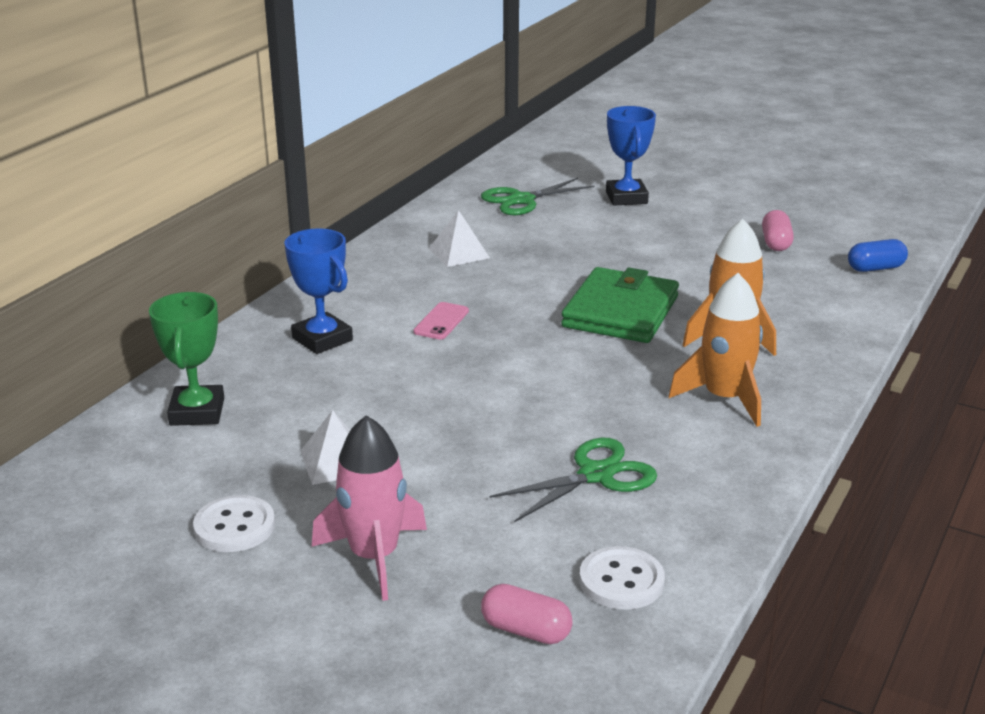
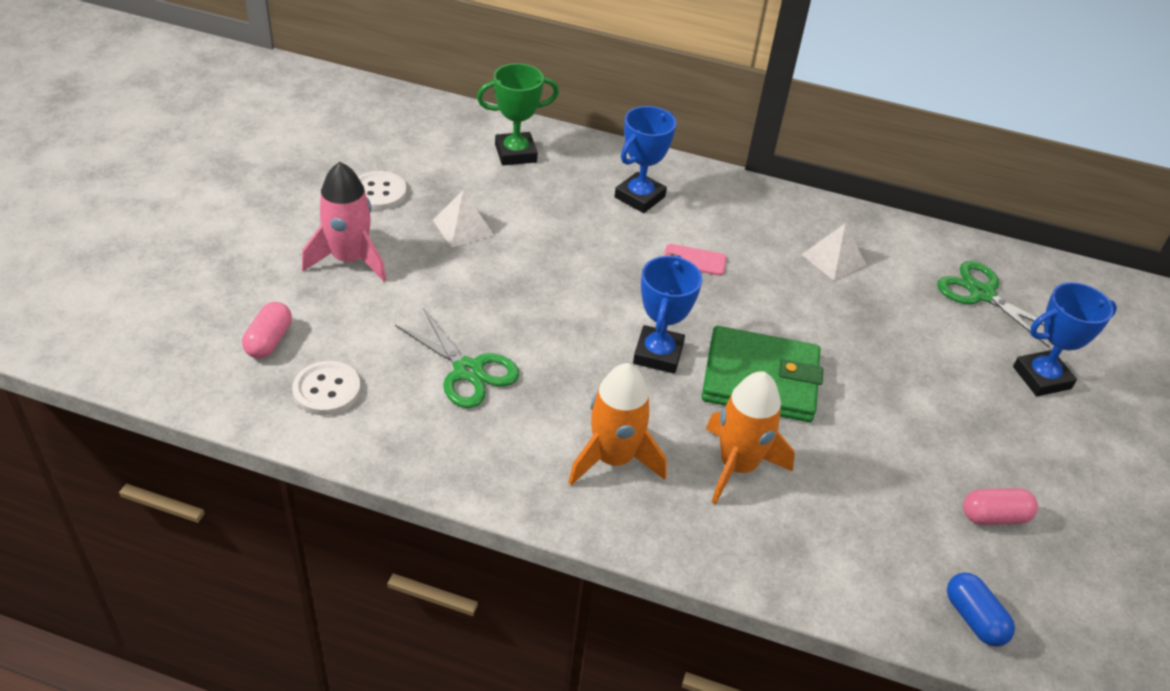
camera: 75 degrees right, 15 degrees up
none -> blue trophy [633,255,702,374]

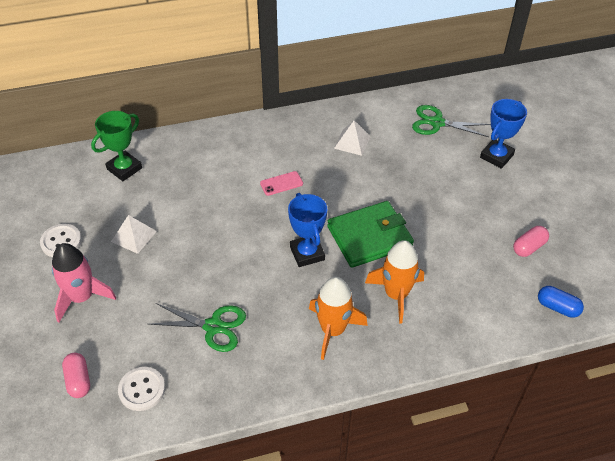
camera: 30 degrees left, 5 degrees up
blue trophy [615,106,676,213] -> none

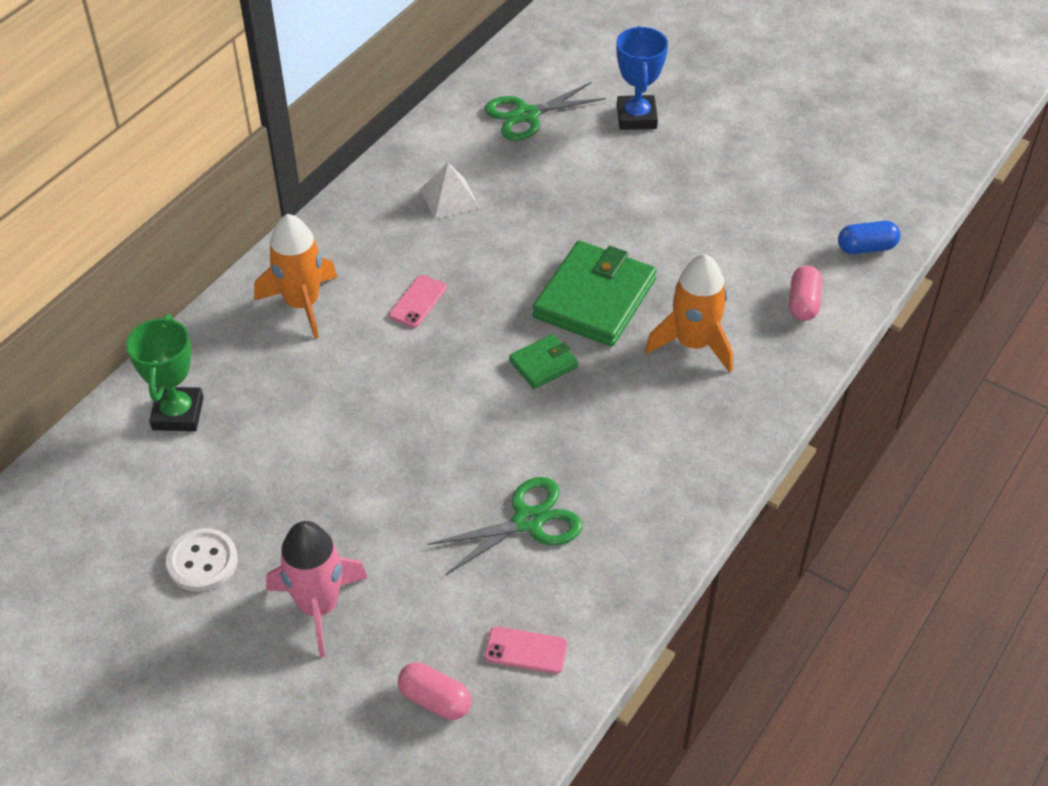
camera: 40 degrees left, 0 degrees up
white pyramid [111,215,157,254] -> none
white button [118,367,165,411] -> pink phone [485,626,567,674]
blue trophy [288,193,327,267] -> green wallet [509,334,578,389]
orange rocket [309,277,368,360] -> orange rocket moved to [254,214,337,339]
pink capsule [513,226,549,257] -> pink capsule moved to [789,266,822,321]

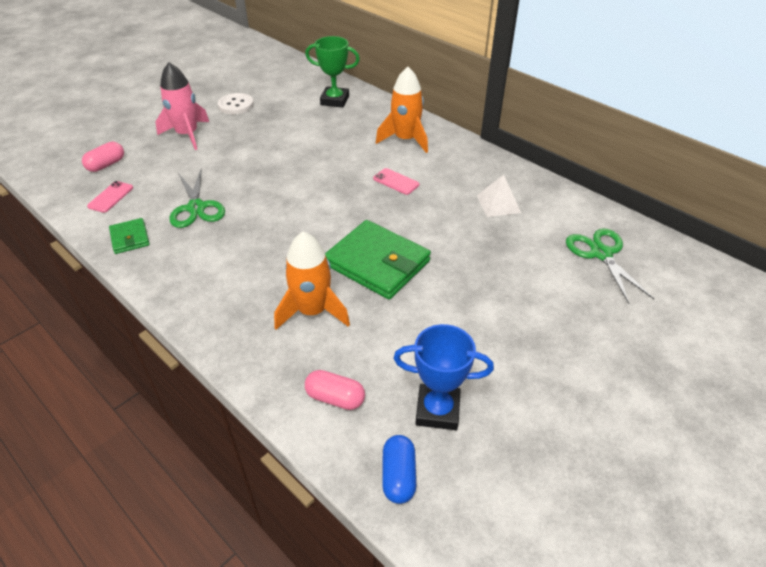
camera: 100 degrees right, 5 degrees down
green wallet [509,334,578,389] -> green wallet moved to [109,218,150,254]
blue trophy [616,26,668,130] -> blue trophy moved to [393,324,494,430]

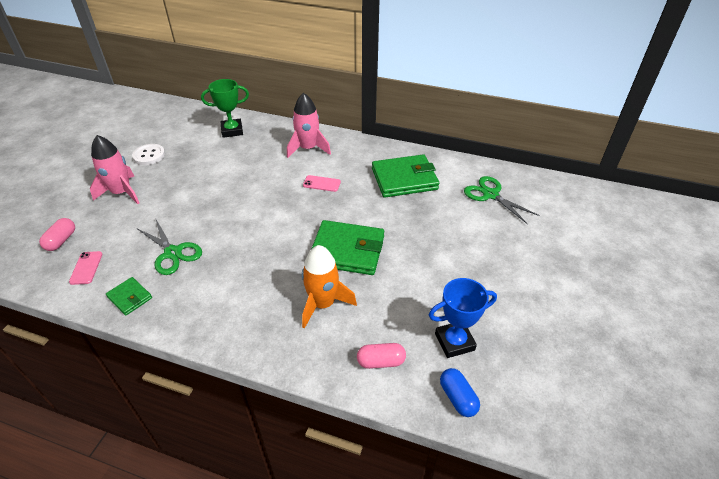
camera: 25 degrees left, 0 degrees up
orange rocket [376,67,428,153] -> pink rocket [287,93,331,158]
white pyramid [477,175,521,217] -> green wallet [372,154,439,198]

